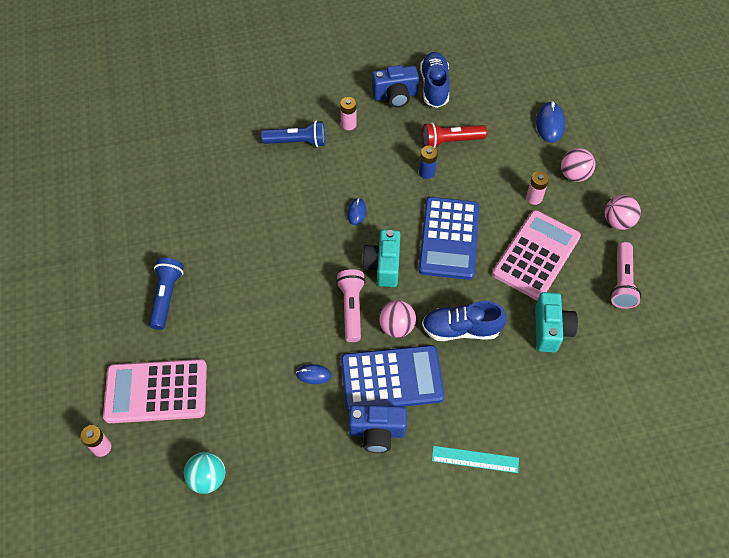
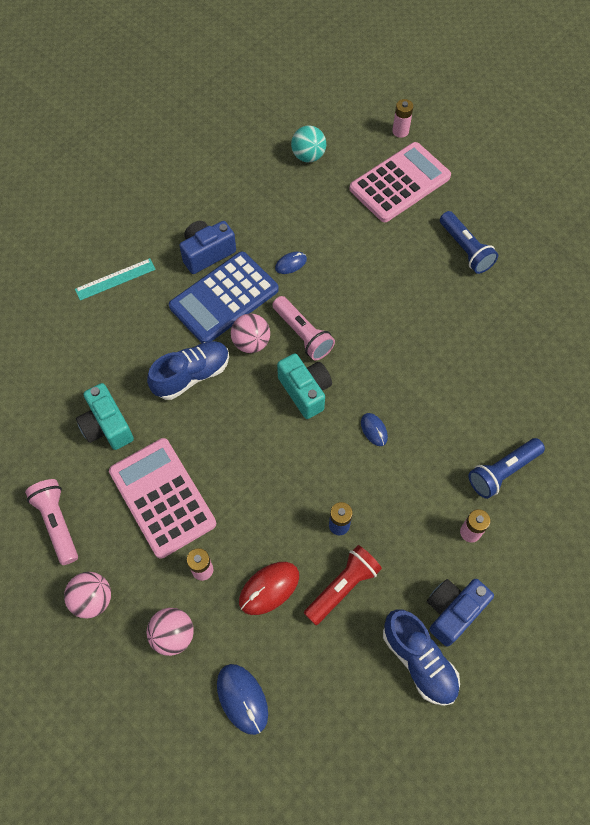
camera: 145 degrees right, 5 degrees up
blue calculator [418,197,479,280] -> none
pink calculator [492,210,581,301] -> pink calculator turned 150 degrees clockwise [109,438,216,559]
none -> red mouse [239,562,299,615]

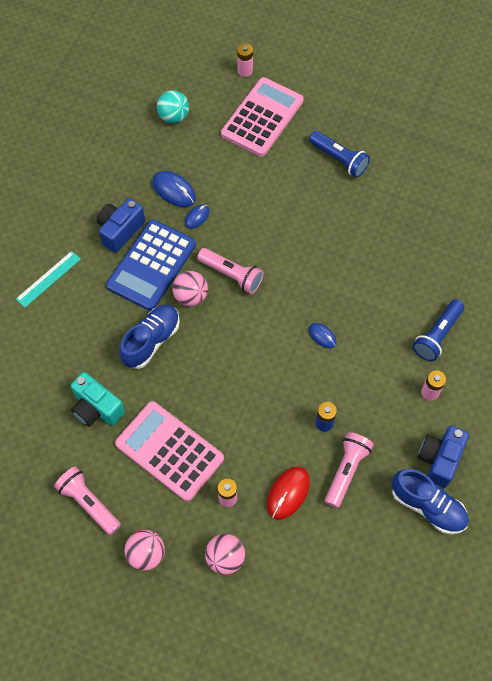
camera: 20 degrees left, 0 degrees up
blue mouse [217,664,268,735] -> blue mouse moved to [152,171,196,207]
turquoise camera [277,353,332,419] -> none
red flashlight [304,545,382,625] -> pink flashlight [325,432,374,508]

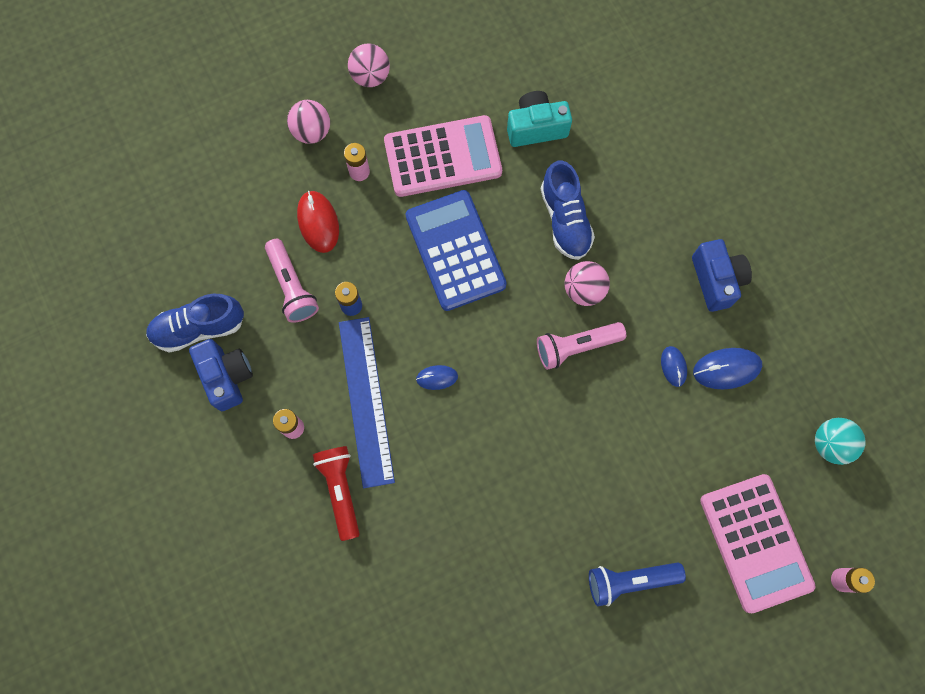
camera: 130 degrees right, 10 degrees up
turquoise ruler [16,251,81,307] -> none
pink flashlight [54,466,121,535] -> none
blue calculator [106,220,196,311] -> blue calculator moved to [405,190,507,311]
blue flashlight [413,299,464,361] -> red flashlight [313,446,360,541]
none -> blue ruler [339,317,395,488]

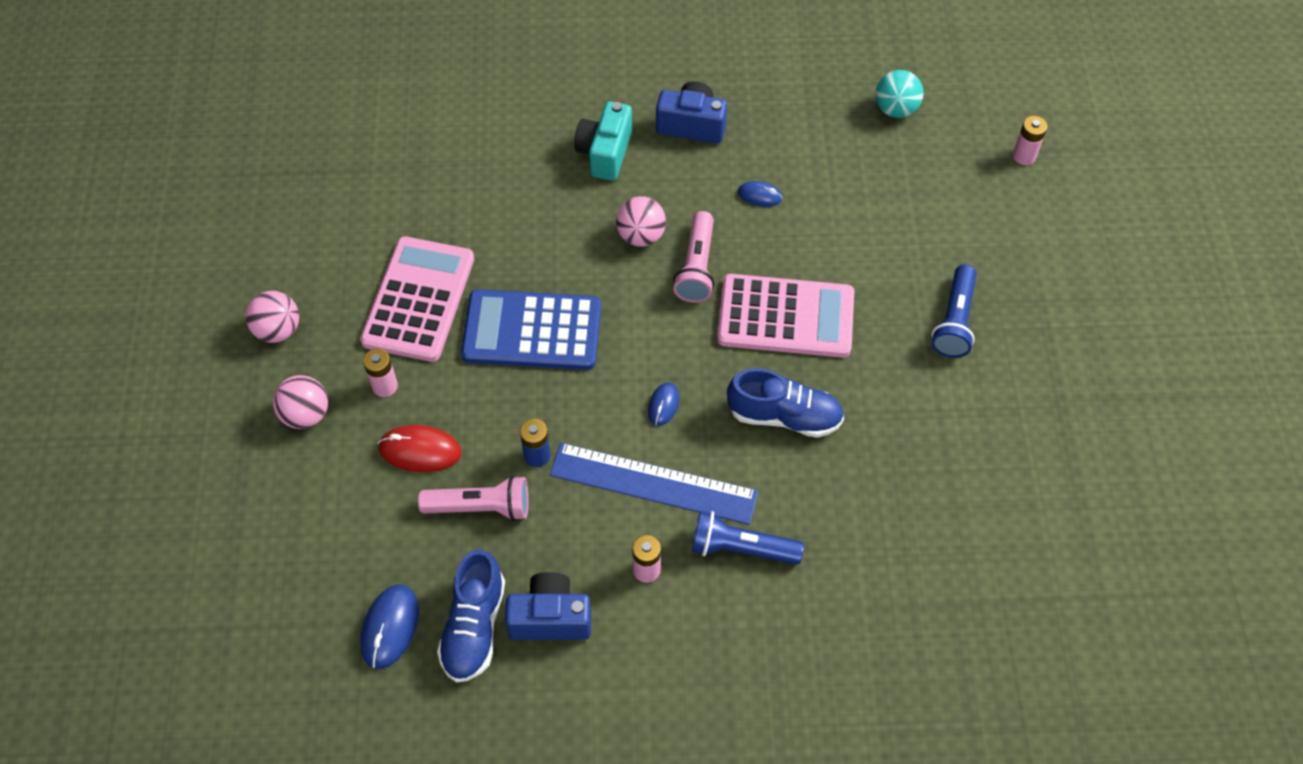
camera: 65 degrees left, 15 degrees down
red flashlight [313,446,360,541] -> blue flashlight [692,511,804,565]
turquoise camera [507,91,572,147] -> turquoise camera moved to [574,101,632,181]
blue shoe [541,160,595,260] -> blue shoe moved to [727,368,844,438]
blue mouse [693,348,762,389] -> blue mouse moved to [360,584,419,669]
pink calculator [700,474,815,613] -> pink calculator moved to [717,274,854,358]

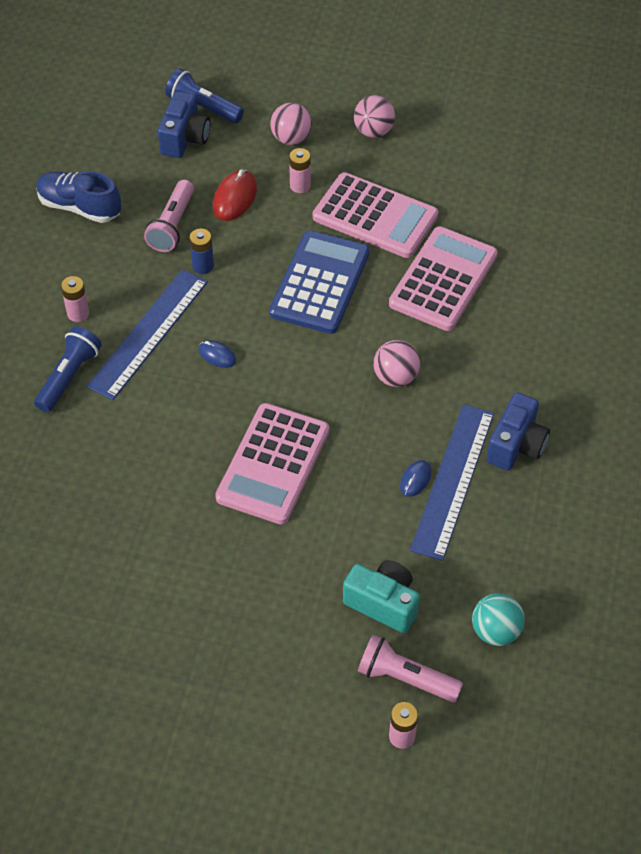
camera: 105 degrees right, 5 degrees down
blue mouse [360,584,419,669] -> none
blue camera [505,572,591,640] -> blue camera moved to [158,91,210,158]
turquoise camera [574,101,632,181] -> turquoise camera moved to [343,560,420,633]
pink flashlight [673,211,714,303] -> pink flashlight moved to [358,635,463,702]
blue shoe [727,368,844,438] -> none
blue flashlight [932,264,977,358] -> blue flashlight moved to [165,68,244,123]
none -> pink calculator [389,226,498,331]
none -> blue ruler [410,404,494,561]

